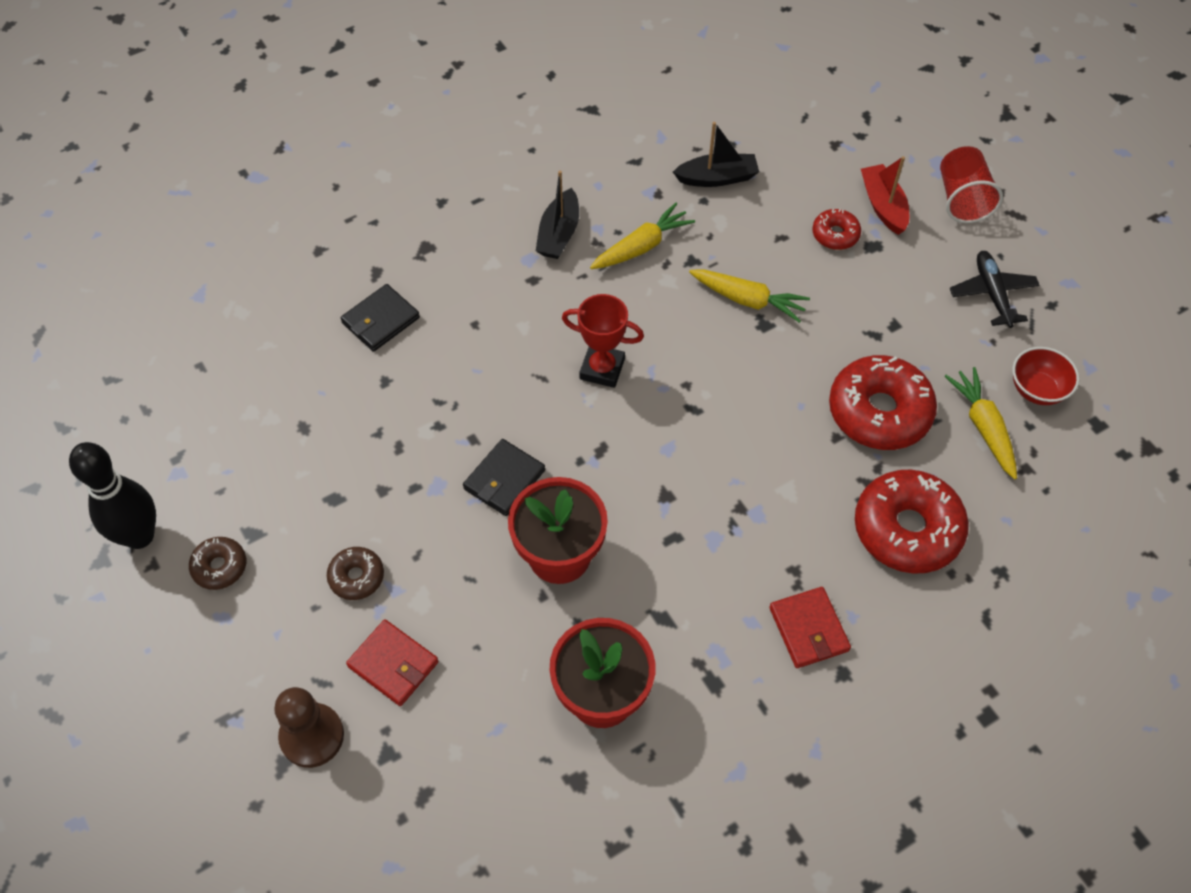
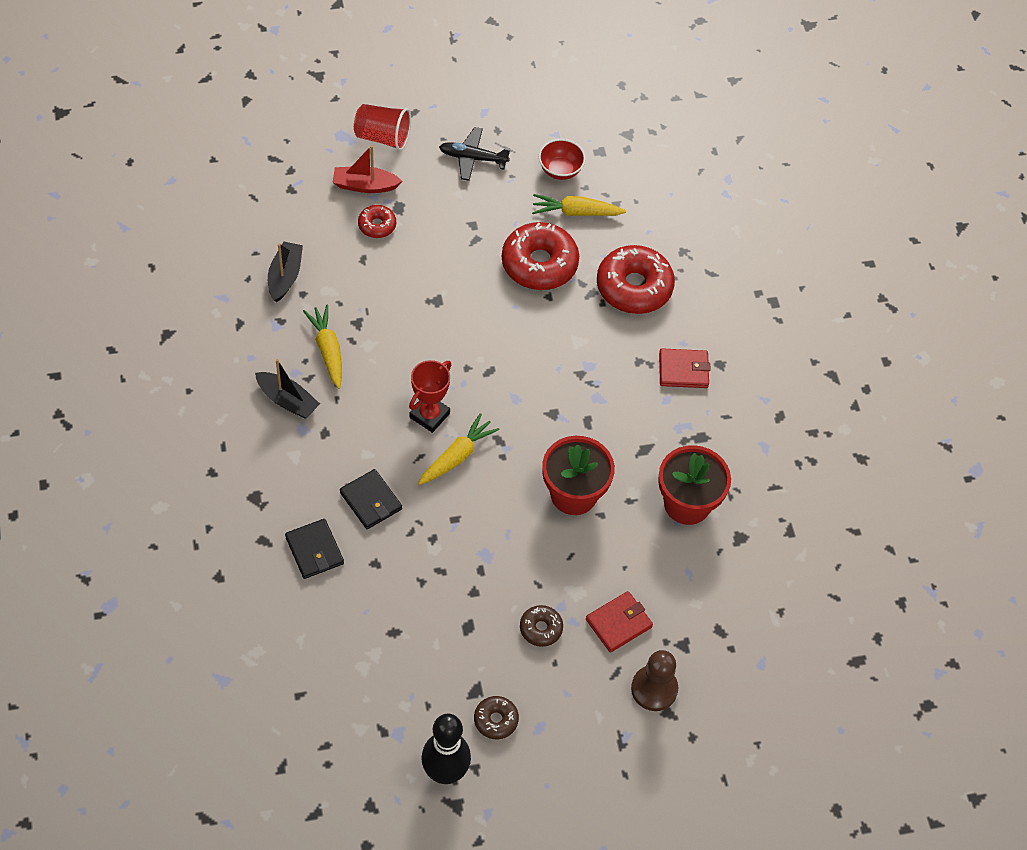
camera: 75 degrees left, 0 degrees up
black wallet [463,439,545,516] -> black wallet moved to [340,469,402,529]
yellow carrot [689,269,810,323] -> yellow carrot moved to [418,413,500,485]

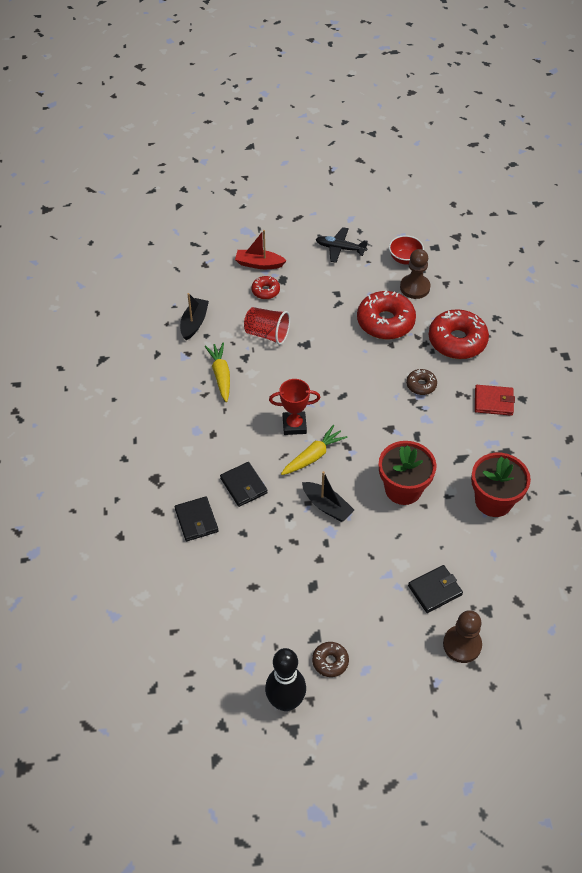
camera: 10 degrees right, 5 degrees down
black boat [255,359,320,419] -> black boat moved to [302,471,354,522]
red cup [354,104,411,151] -> red cup moved to [244,307,290,345]
red trophy [409,360,451,433] -> red trophy turned 45 degrees clockwise [269,379,320,435]
brown donut [520,605,563,647] -> brown donut moved to [406,369,437,395]
yellow carrot [532,194,626,216] -> brown pawn [400,249,431,299]
red wallet [586,591,653,653] -> black wallet [408,565,463,613]

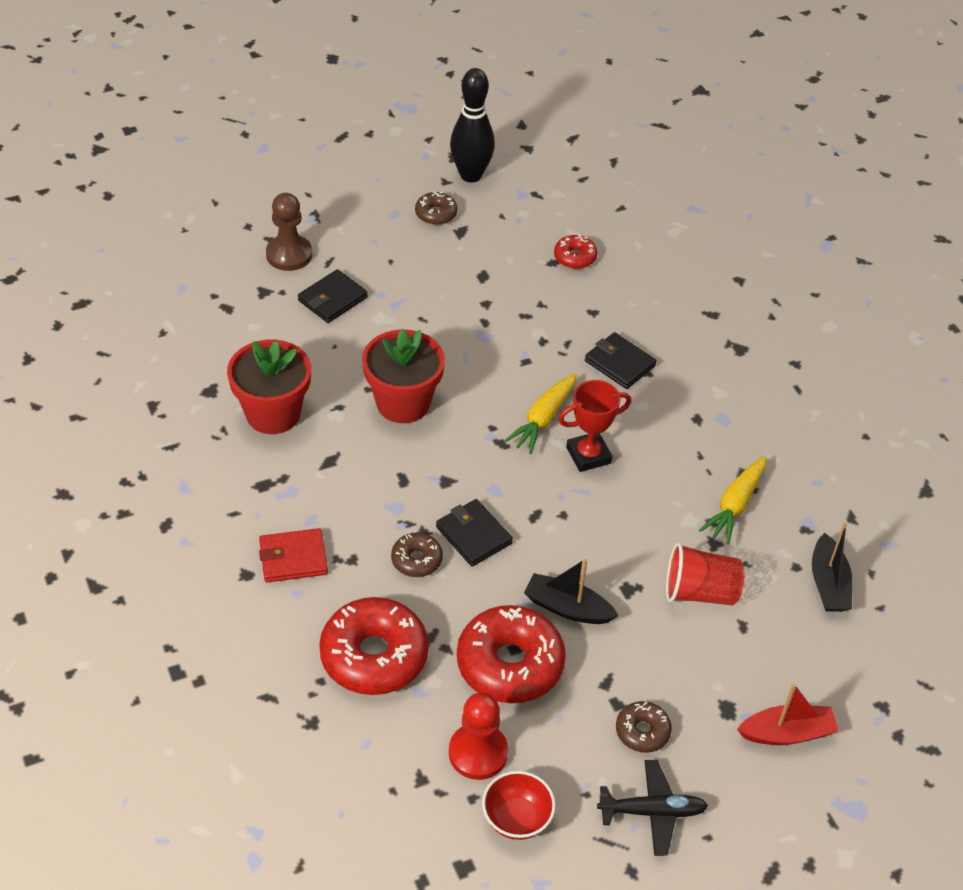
camera: 160 degrees right, 5 degrees down
black wallet [175,496,219,541] -> black wallet moved to [436,499,513,566]
yellow carrot [205,343,230,402] -> yellow carrot turned 60 degrees clockwise [699,456,766,545]
red donut [252,276,280,299] -> red donut moved to [554,235,597,269]
black boat [302,471,354,522] -> black boat moved to [524,559,619,624]
brown pawn [400,249,431,299] -> red pawn [449,692,508,780]
none -> brown donut [616,701,672,753]

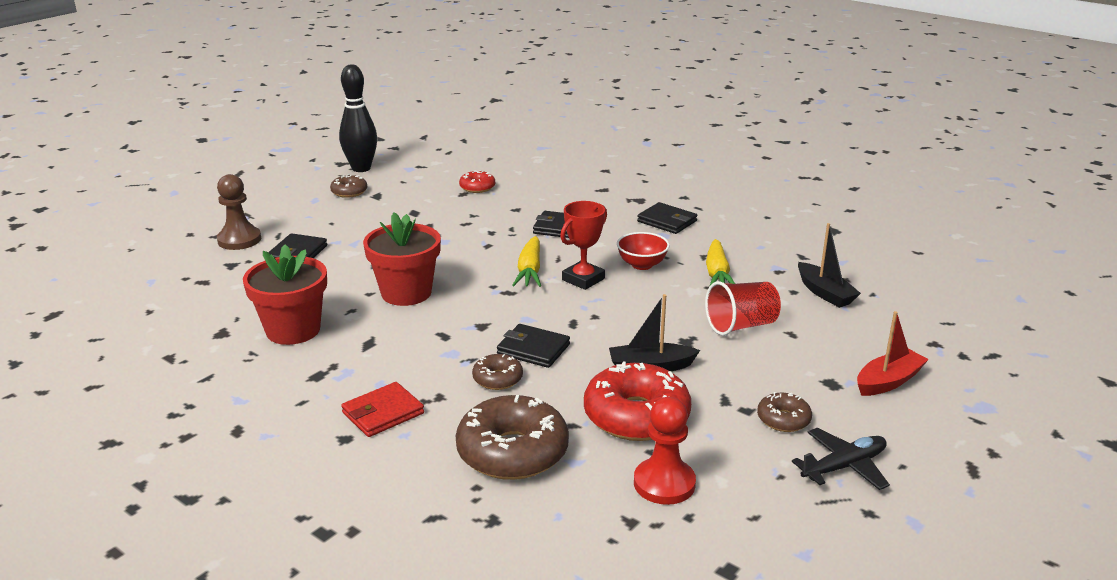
camera: 25 degrees left, 20 degrees down
red donut [319,597,429,695] -> brown donut [456,395,569,480]
red bowl [482,771,555,840] -> red bowl moved to [617,232,670,270]
none -> black wallet [637,202,697,234]

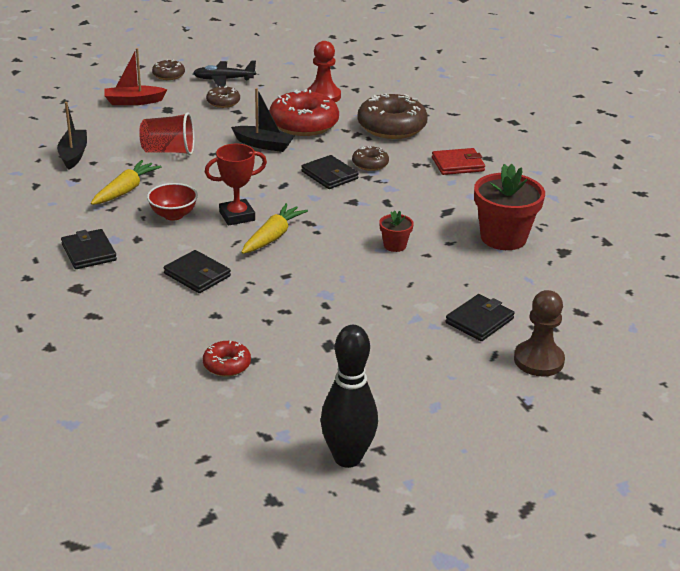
camera: 155 degrees left, 5 degrees up
brown donut [330,174,367,198] -> brown donut moved to [152,59,185,80]
red flower pot [363,212,441,306] -> red flower pot [379,210,414,252], size x0.48

